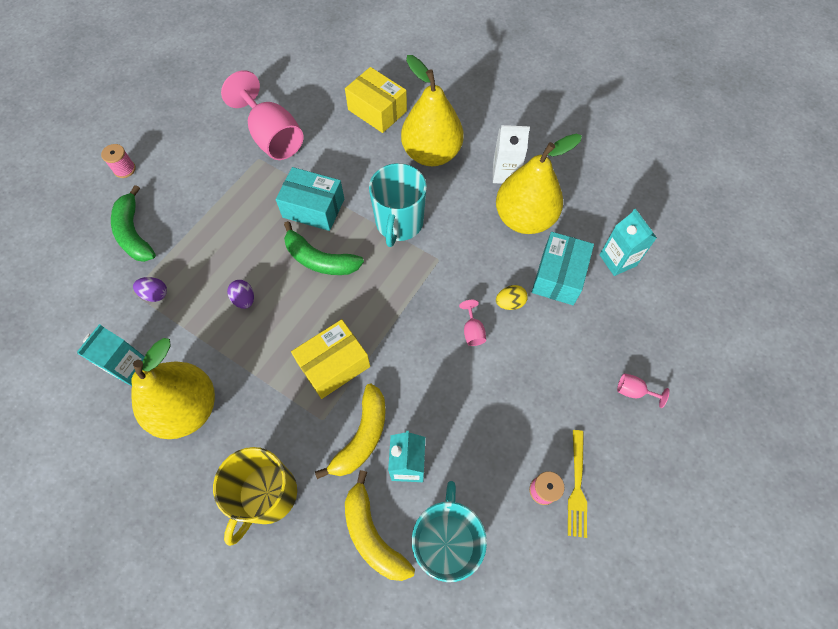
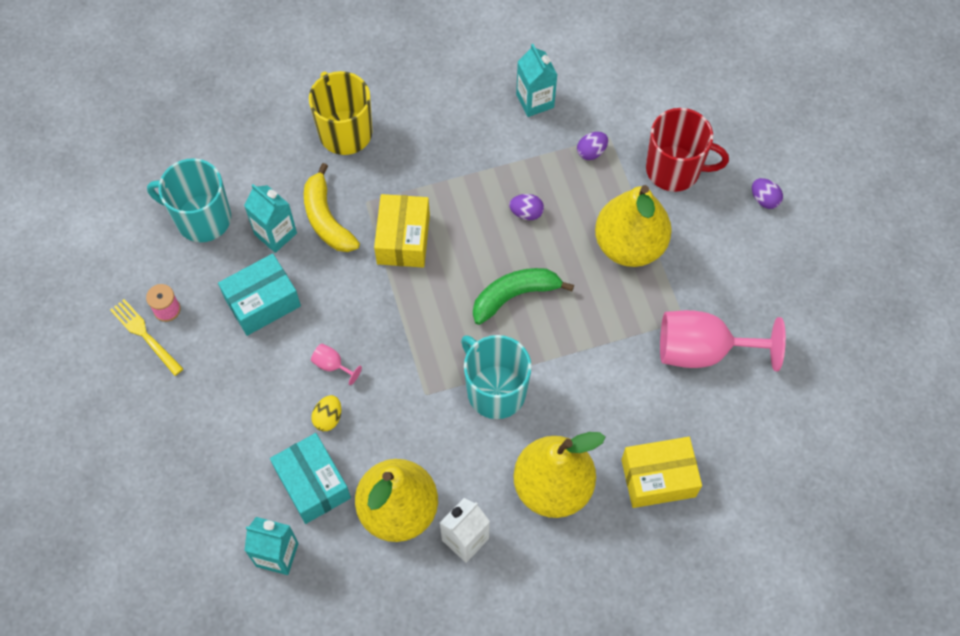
camera: 130 degrees right, 0 degrees up
pink spool [101,144,136,178] -> purple egg [752,178,783,209]
green banana [111,185,156,262] -> red mug [646,108,729,192]
yellow pear [131,338,215,439] -> yellow pear moved to [595,185,672,267]
turquoise box [276,167,344,231] -> turquoise box moved to [218,254,301,336]
yellow banana [345,470,415,581] -> none
turquoise mug [412,481,487,582] -> turquoise mug turned 150 degrees clockwise [147,158,231,242]
pink goblet [617,373,670,408] -> none

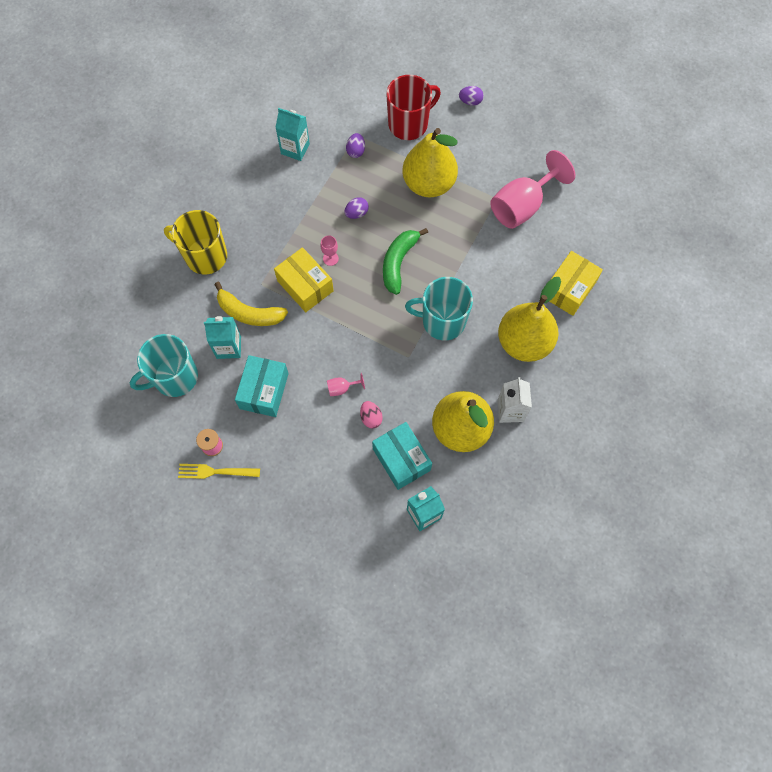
camera: 45 degrees left, 5 degrees up
turquoise box [270,433,351,524] -> turquoise box turned 45 degrees clockwise [372,422,432,490]
yellow egg [311,395,341,431] -> pink egg [360,401,383,428]
none -> pink goblet [321,236,339,266]

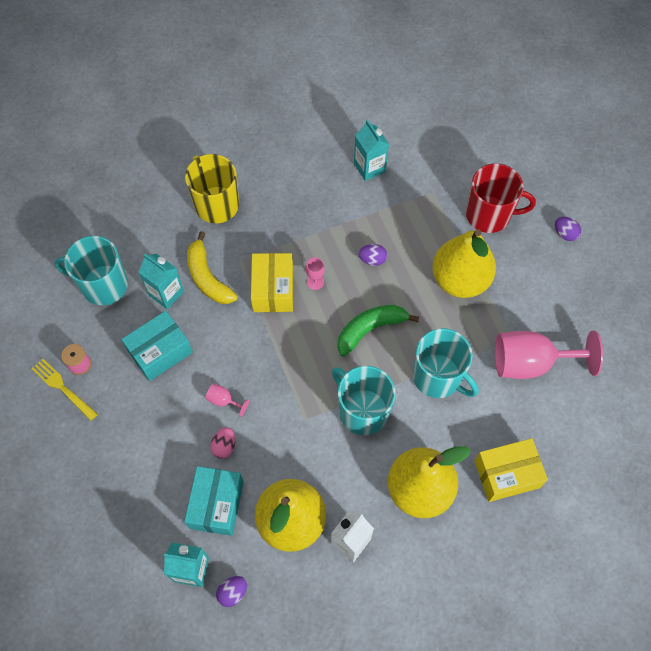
camera: 40 degrees right, 5 degrees down
purple egg [346,133,365,158] -> purple egg moved to [216,576,247,607]
none -> turquoise mug [413,328,478,398]

